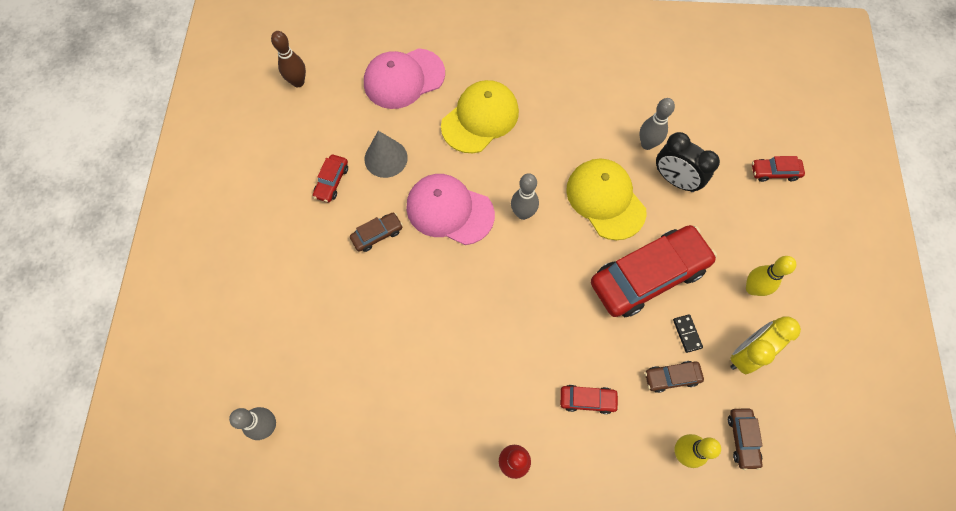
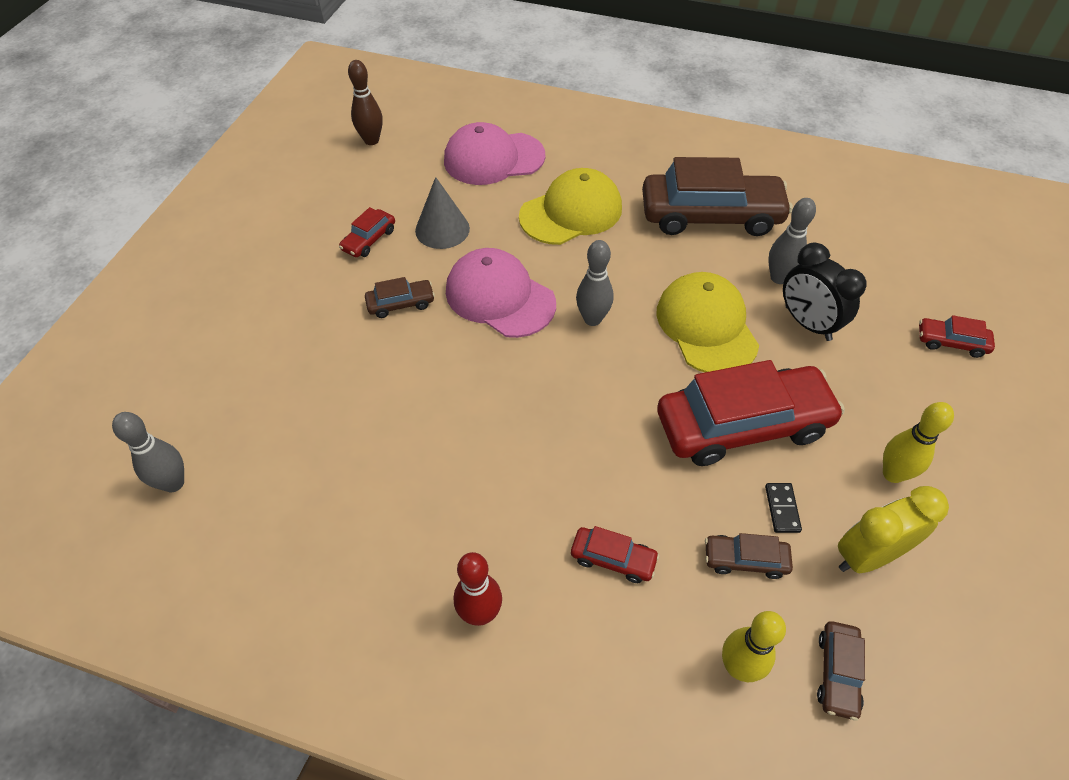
camera: 15 degrees right, 15 degrees down
none -> brown car [642,157,793,236]

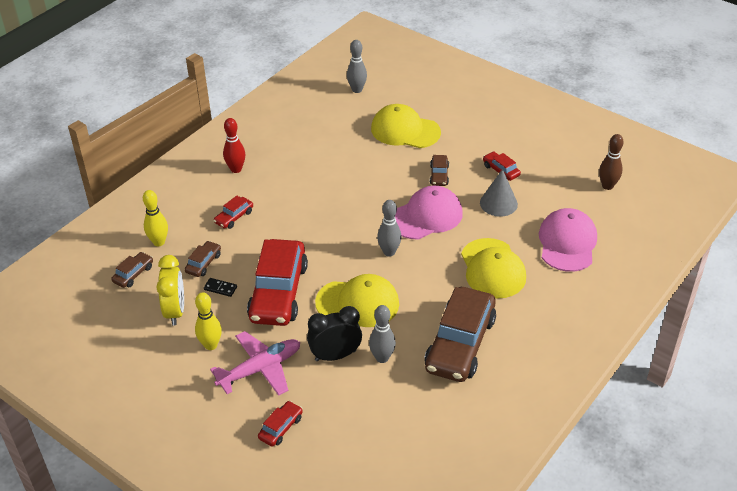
camera: 110 degrees right, 10 degrees down
brown car [817,621,865,721] -> brown car turned 90 degrees clockwise [111,252,153,288]
none -> pink plane [210,331,300,396]
none -> yellow cap [371,104,441,148]

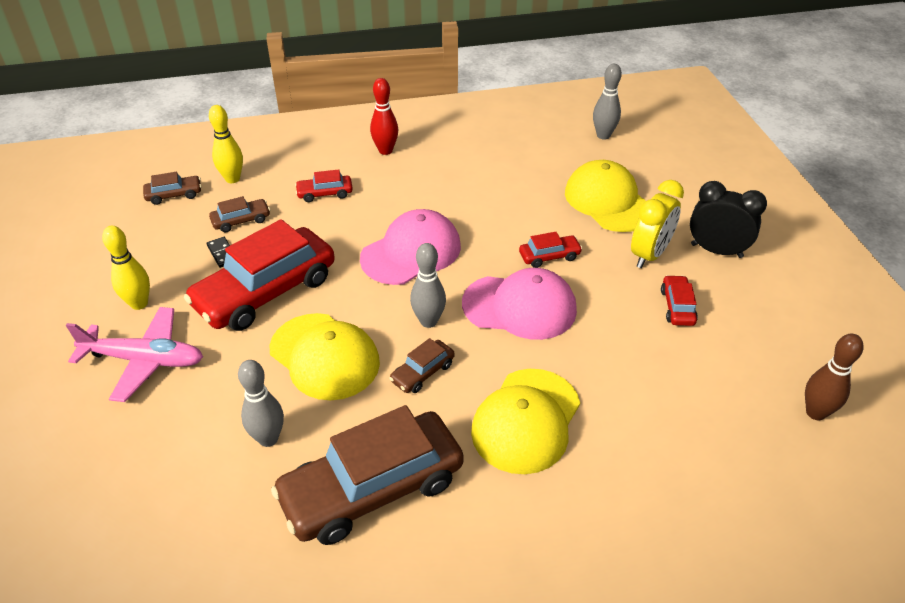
camera: 40 degrees right, 0 degrees up
yellow clock [156,255,184,326] -> yellow clock moved to [631,180,684,268]
red car [258,401,303,447] -> red car moved to [519,232,583,268]
black clock [307,306,362,361] -> black clock moved to [690,181,767,258]
brown car [430,155,449,186] -> brown car moved to [389,338,455,393]
grey cone [480,169,518,217] -> none
pink cap [539,208,597,272] -> pink cap moved to [360,209,461,285]

